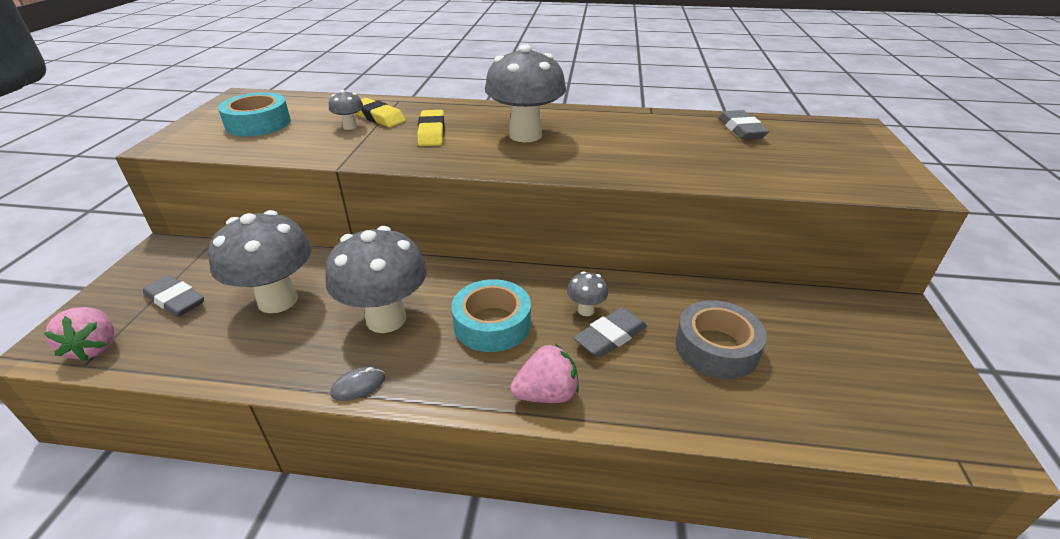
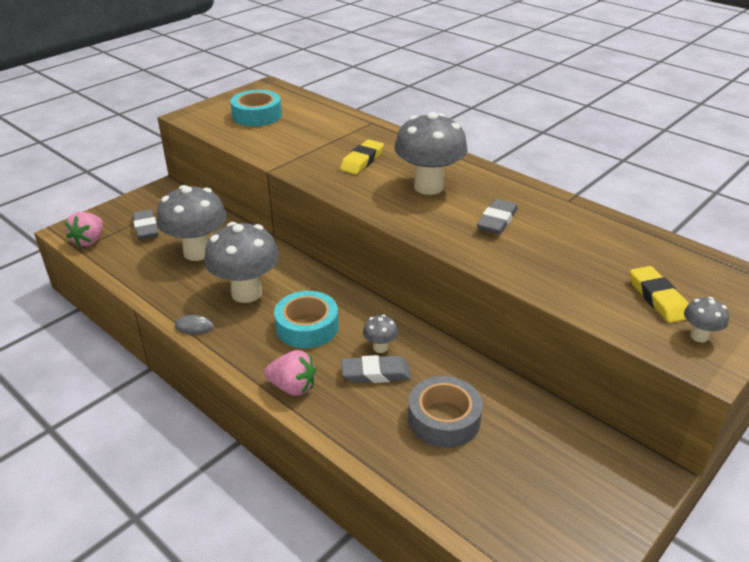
camera: 35 degrees right, 0 degrees up
grey mushroom [329,90,363,130] -> grey mushroom moved to [684,297,729,342]
yellow eraser [355,98,406,128] -> yellow eraser moved to [630,266,689,323]
grey eraser [719,110,769,139] -> grey eraser moved to [477,199,518,235]

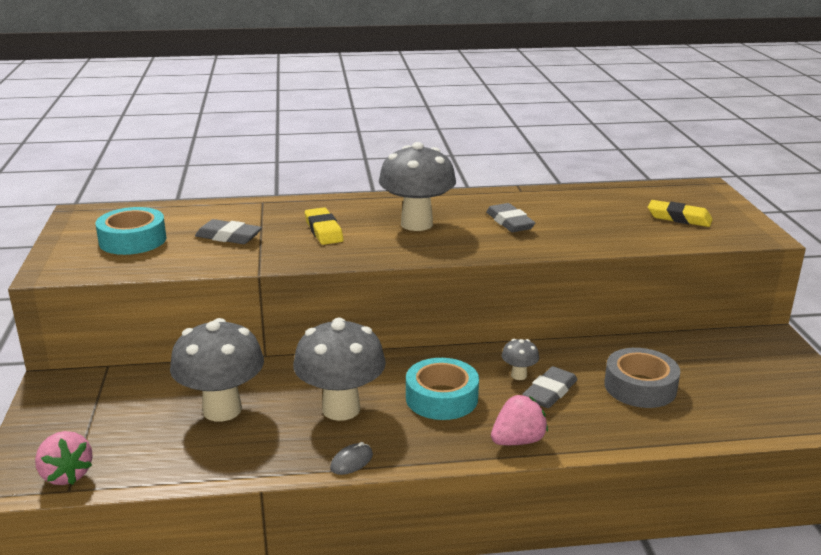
camera: 50 degrees left, 10 degrees down
grey eraser [132,209,159,240] -> grey eraser moved to [195,219,262,244]
grey mushroom [684,297,729,342] -> none

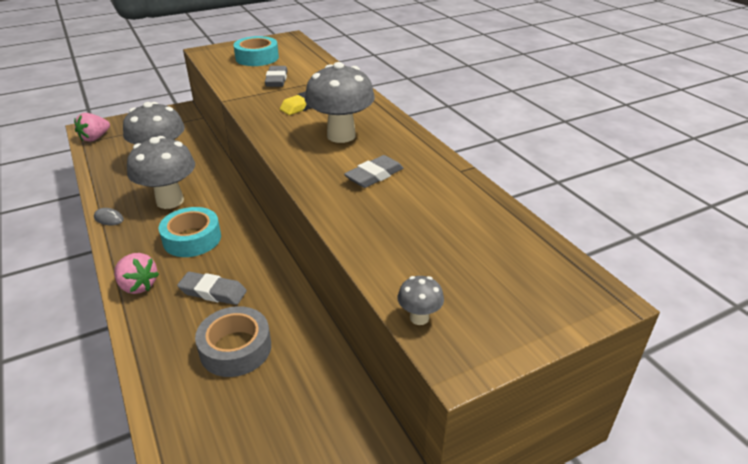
camera: 70 degrees right, 10 degrees up
grey mushroom [502,339,539,380] -> grey mushroom moved to [398,276,444,325]
yellow eraser [648,200,713,227] -> none

